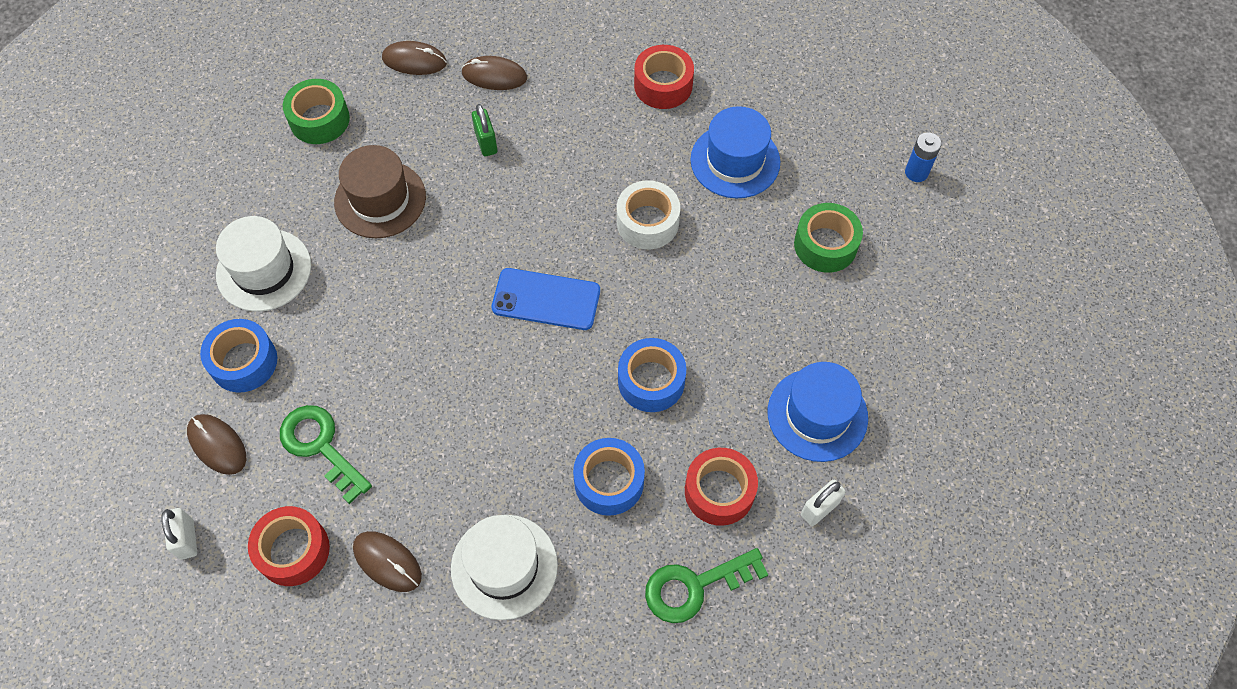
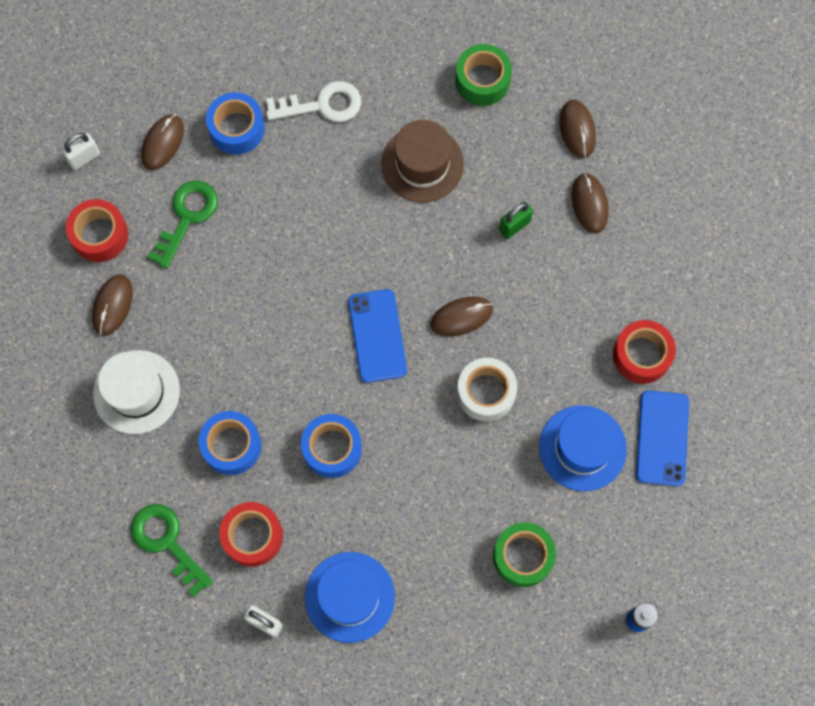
camera: 70 degrees right, 10 degrees up
white hat [216,216,311,312] -> white key [266,81,361,122]
none -> brown mouse [430,296,493,336]
none -> blue phone [636,390,689,486]

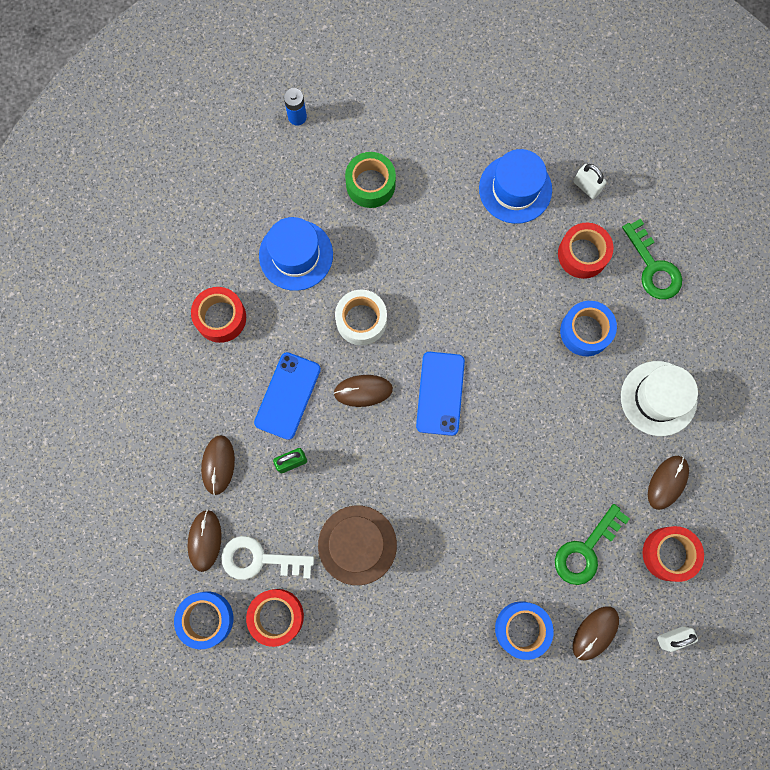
camera: 165 degrees left, 5 degrees up
white key [266,81,361,122] -> white key moved to [221,536,314,580]
blue tape [301,414,362,478] -> blue tape moved to [174,592,233,649]
green tape [455,44,512,106] -> red tape [246,589,304,647]
blue phone [636,390,689,486] -> blue phone moved to [254,352,321,440]

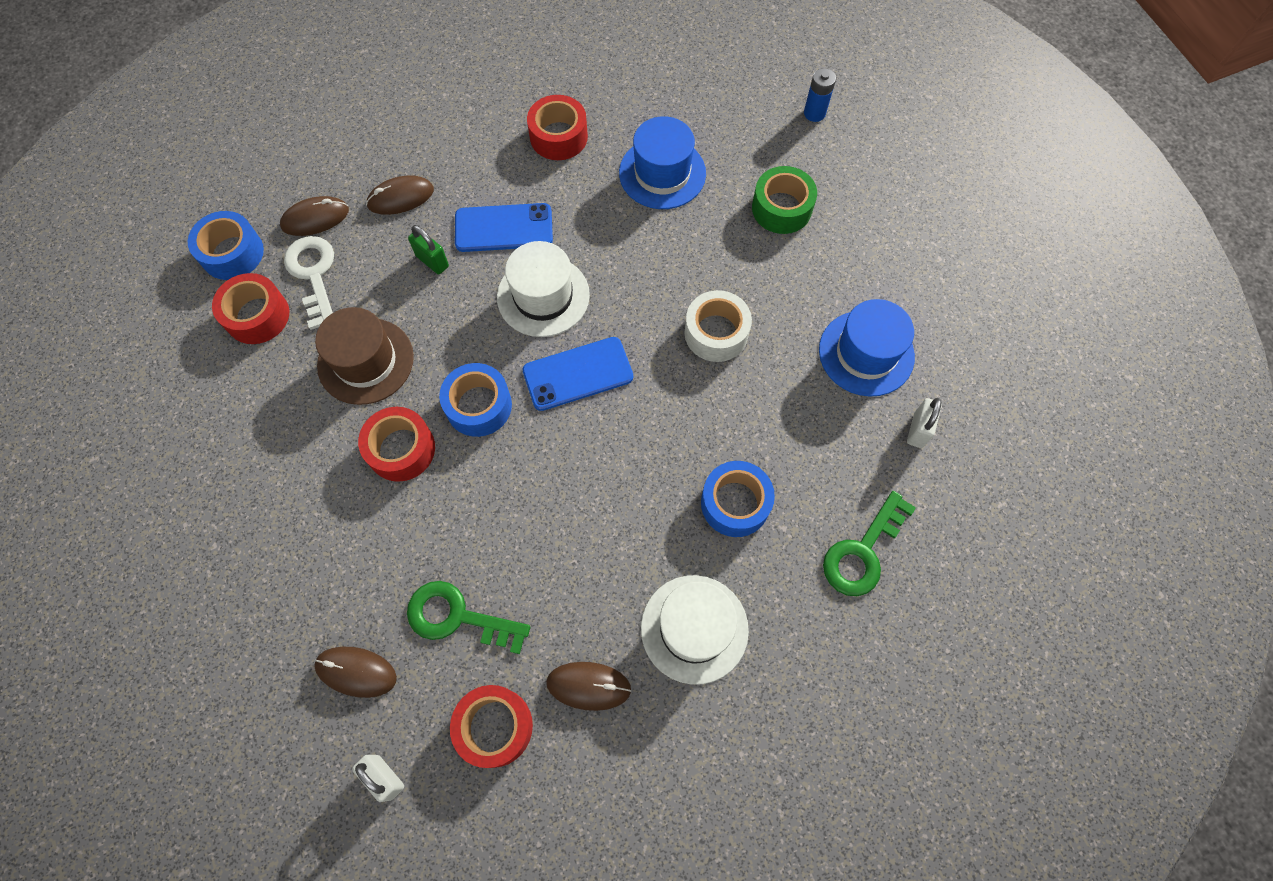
camera: 65 degrees right, 10 degrees down
brown mouse [333,375,393,407] -> white hat [497,241,590,337]
white tape [335,290,387,345] -> white tape moved to [684,290,752,362]
blue tape [495,601,554,660] -> blue tape moved to [439,363,512,437]
red tape [558,223,614,279] -> red tape moved to [358,407,435,482]

